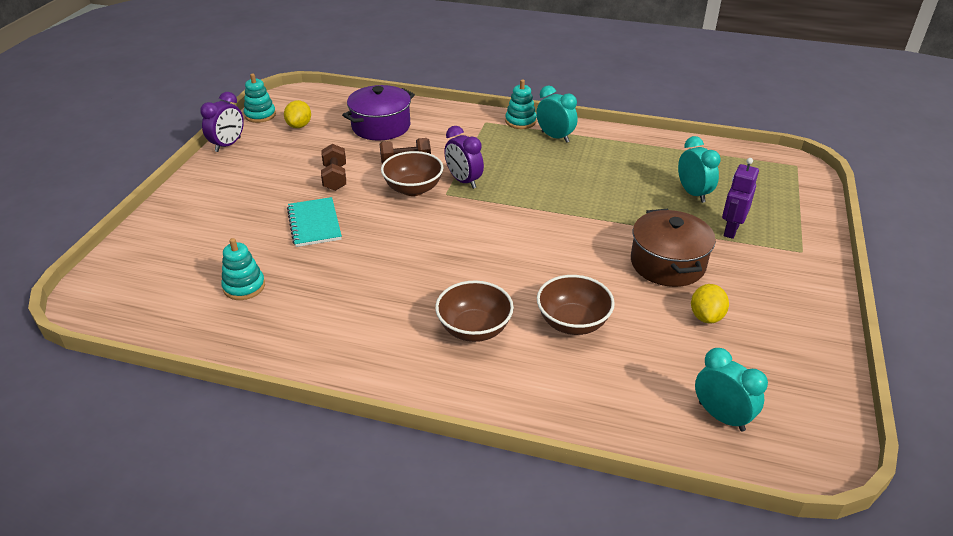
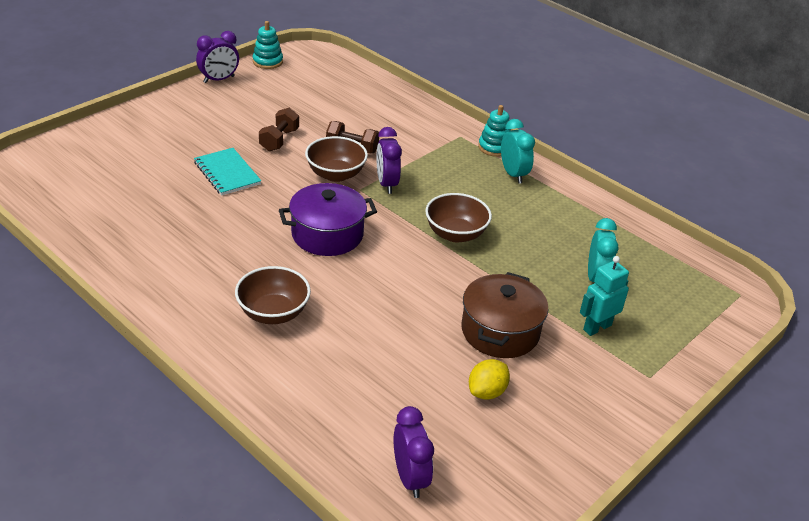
camera: 25 degrees right, 0 degrees up
turquoise stacking toy [221,238,265,300] -> none
yellow lemon [284,100,311,128] -> none
turquoise notebook [287,197,342,247] -> turquoise notebook turned 45 degrees counterclockwise [194,148,261,196]
purple pot [342,85,415,141] -> purple pot moved to [279,183,377,256]
brown bowl [537,275,615,335] -> brown bowl moved to [425,193,492,243]
turquoise clock [695,348,768,431] -> purple clock [393,406,434,498]
purple robot [722,158,759,239] -> turquoise robot [580,256,629,336]

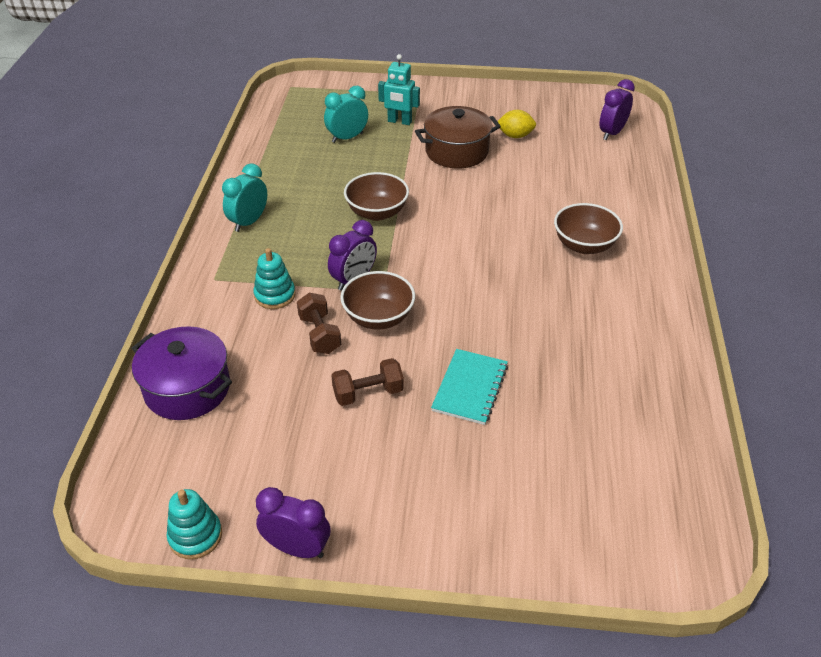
camera: 125 degrees left, 5 degrees up
purple pot [279,183,377,256] -> purple pot moved to [132,326,232,420]
turquoise stacking toy [478,105,511,157] -> turquoise stacking toy moved to [253,248,296,309]

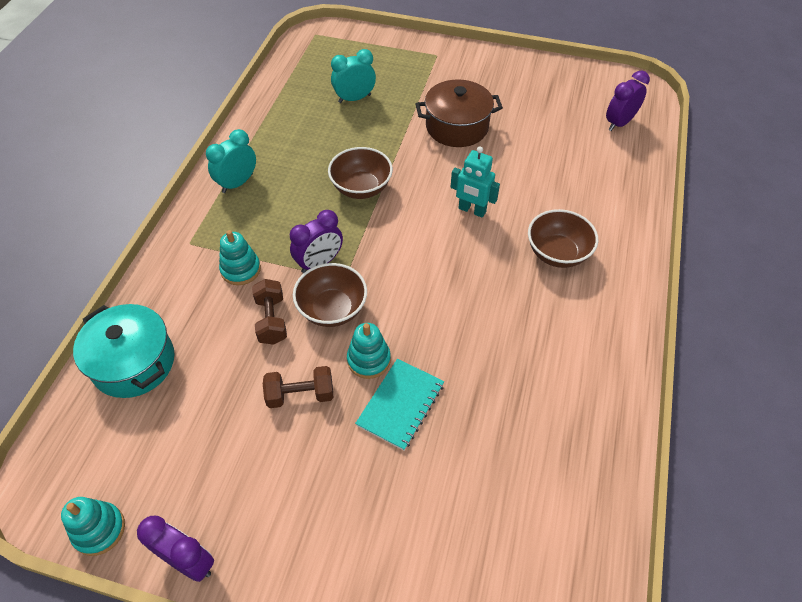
camera: 10 degrees right, 10 degrees up
purple pot [132,326,232,420] -> turquoise pot [73,304,174,398]
turquoise robot [378,54,420,125] -> turquoise robot moved to [451,146,500,218]
yellow lemon [497,110,536,138] -> none
none -> turquoise stacking toy [347,323,391,379]

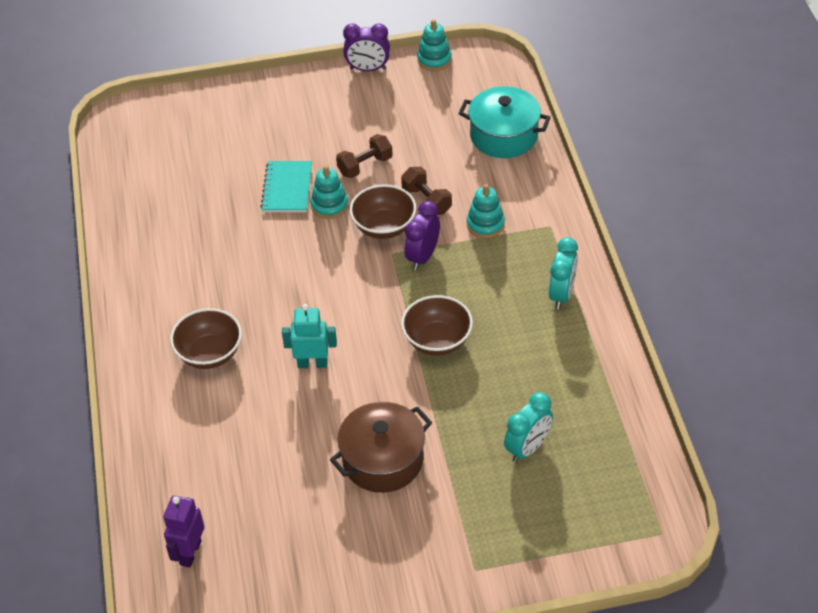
camera: 155 degrees right, 5 degrees down
purple clock [606,70,650,131] -> purple robot [163,496,204,568]

